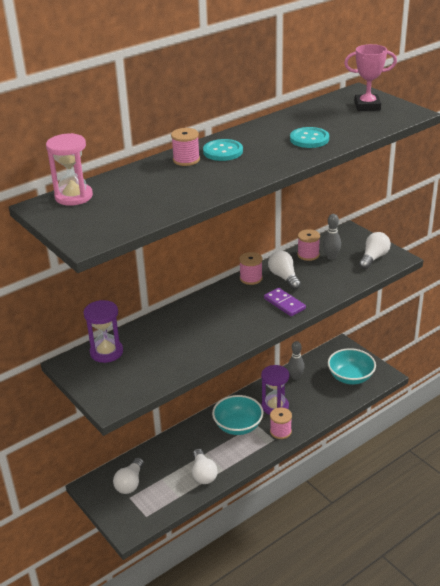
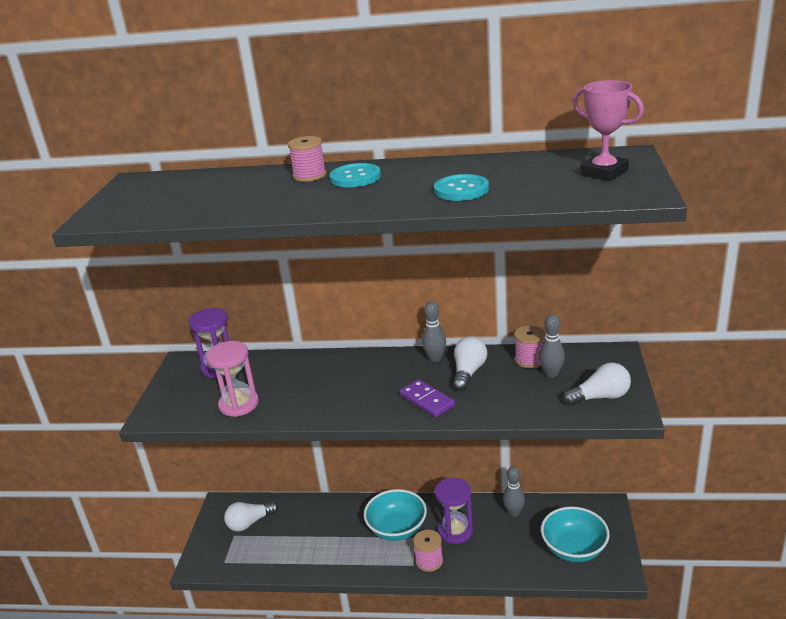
camera: 45 degrees right, 5 degrees down
pink hourglass [46,133,93,206] -> pink hourglass moved to [206,341,259,417]
white light bulb [192,449,218,484] -> none
pink spool [239,252,263,285] -> grey bowling pin [422,301,446,362]
purple domino [264,288,306,316] -> purple domino turned 45 degrees counterclockwise [400,379,455,417]

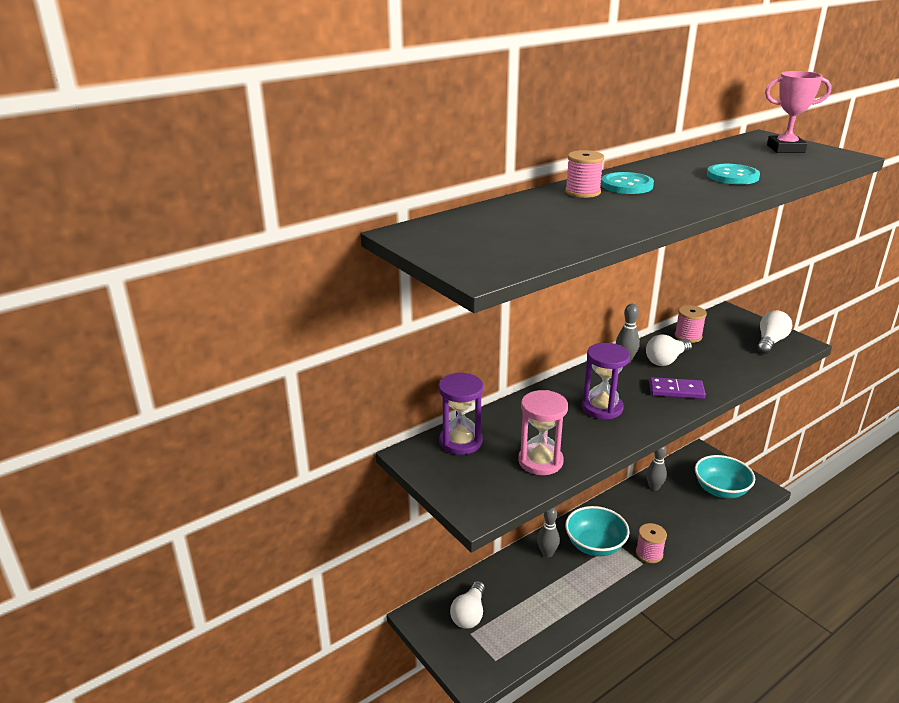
camera: 45 degrees left, 0 degrees up
purple hourglass [435,478,473,544] -> purple hourglass moved to [582,343,630,419]
white light bulb [453,336,487,391] -> white light bulb turned 105 degrees counterclockwise [646,334,692,366]
grey bowling pin [539,314,565,378] -> grey bowling pin moved to [537,507,560,557]

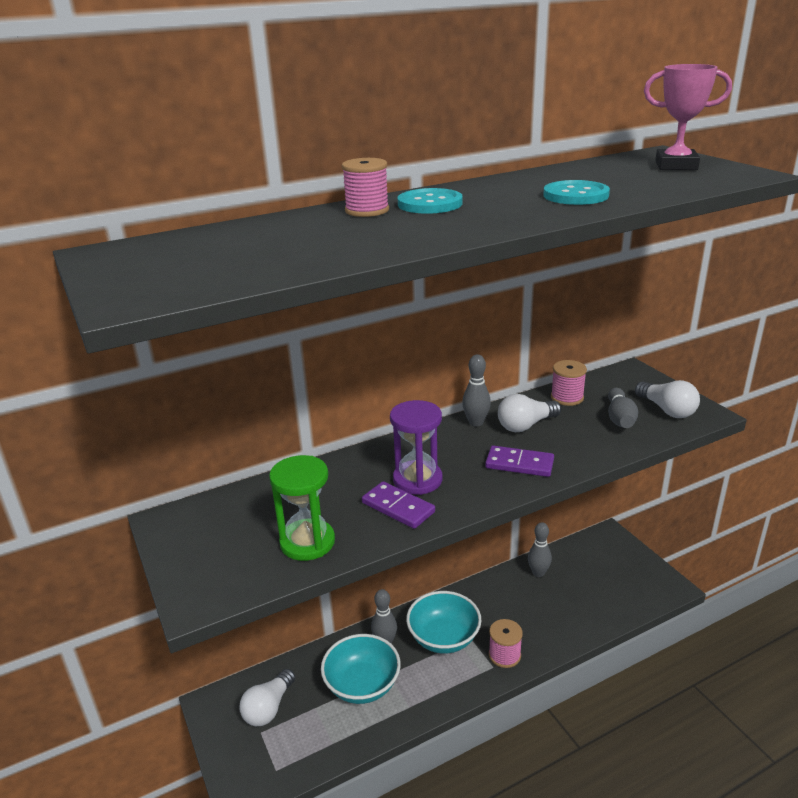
camera: 10 degrees right, 0 degrees up
purple hourglass [438,372,483,455] -> none
pink hourglass [518,390,568,475] -> green hourglass [269,455,335,561]
turquoise bowl [695,455,755,498] -> turquoise bowl moved to [321,634,401,704]
white light bulb [757,311,792,354] -> white light bulb turned 105 degrees clockwise [635,380,700,418]
none -> purple domino [362,481,435,529]
none -> grey bowling pin [608,388,638,428]

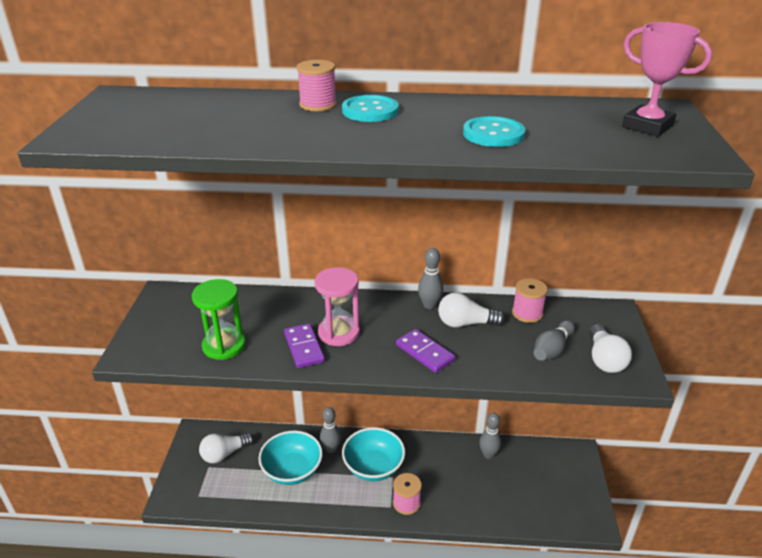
camera: 30 degrees right, 5 degrees up
purple hourglass [390,400,442,495] -> pink hourglass [314,267,360,346]

